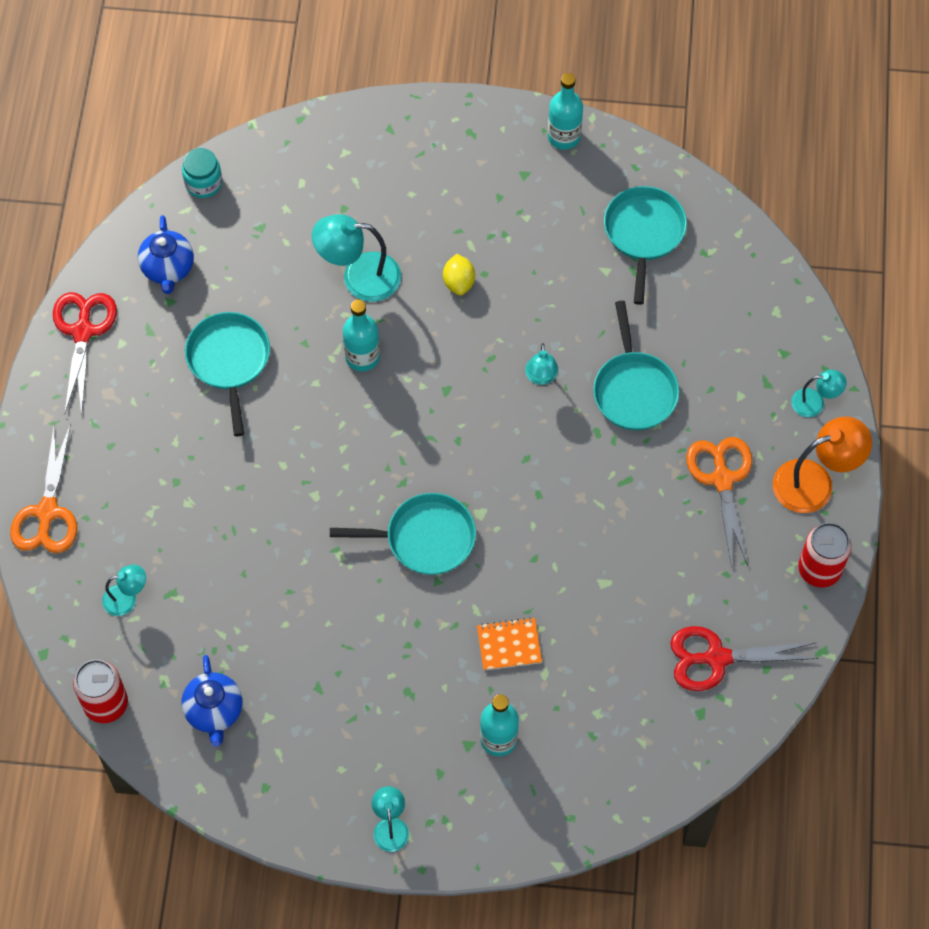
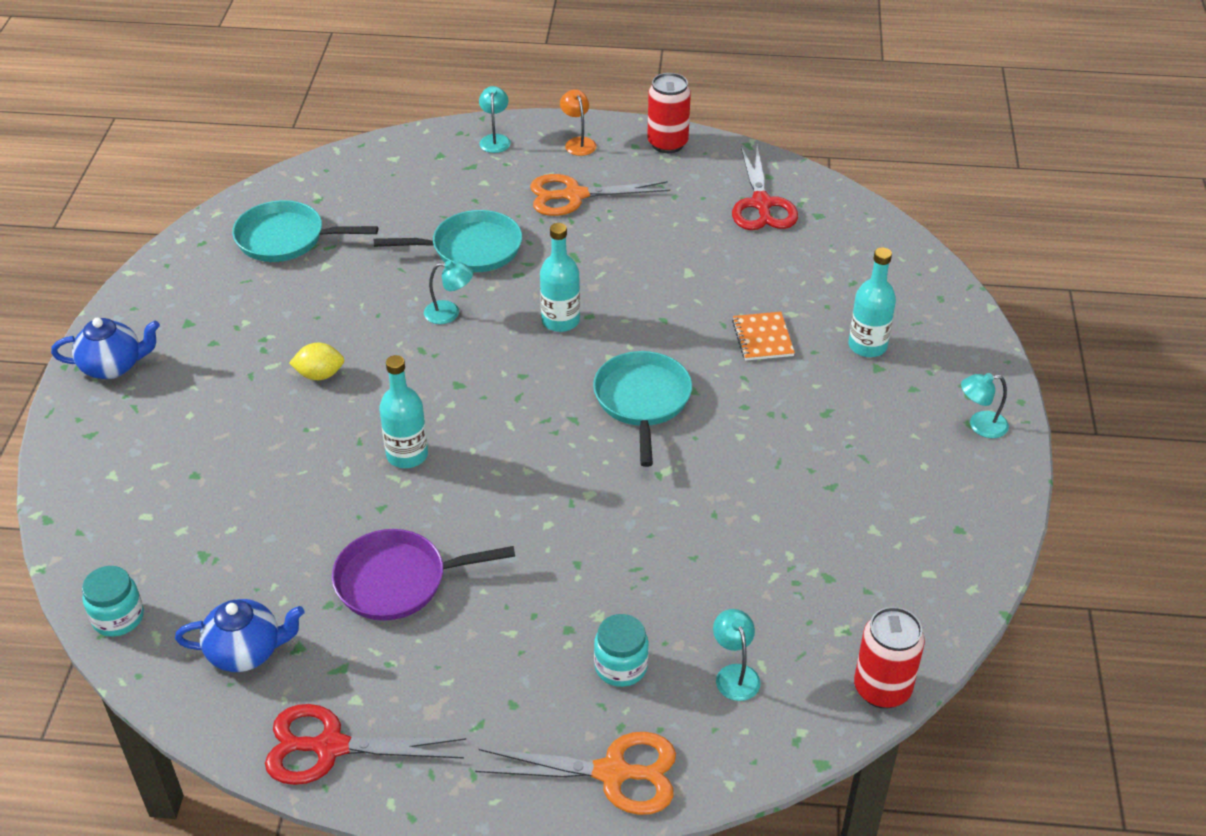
camera: 90 degrees left, 20 degrees down
blue teapot [181,655,242,747] -> blue teapot moved to [51,318,160,379]
turquoise pan [185,312,270,436] -> purple pan [332,529,515,621]
turquoise lamp [312,214,401,302] -> none
turquoise bottle [548,73,583,150] -> turquoise bottle moved to [540,223,580,332]
orange lamp [773,416,872,513] -> orange lamp [560,89,597,156], size x0.56
none -> turquoise jar [594,614,649,687]

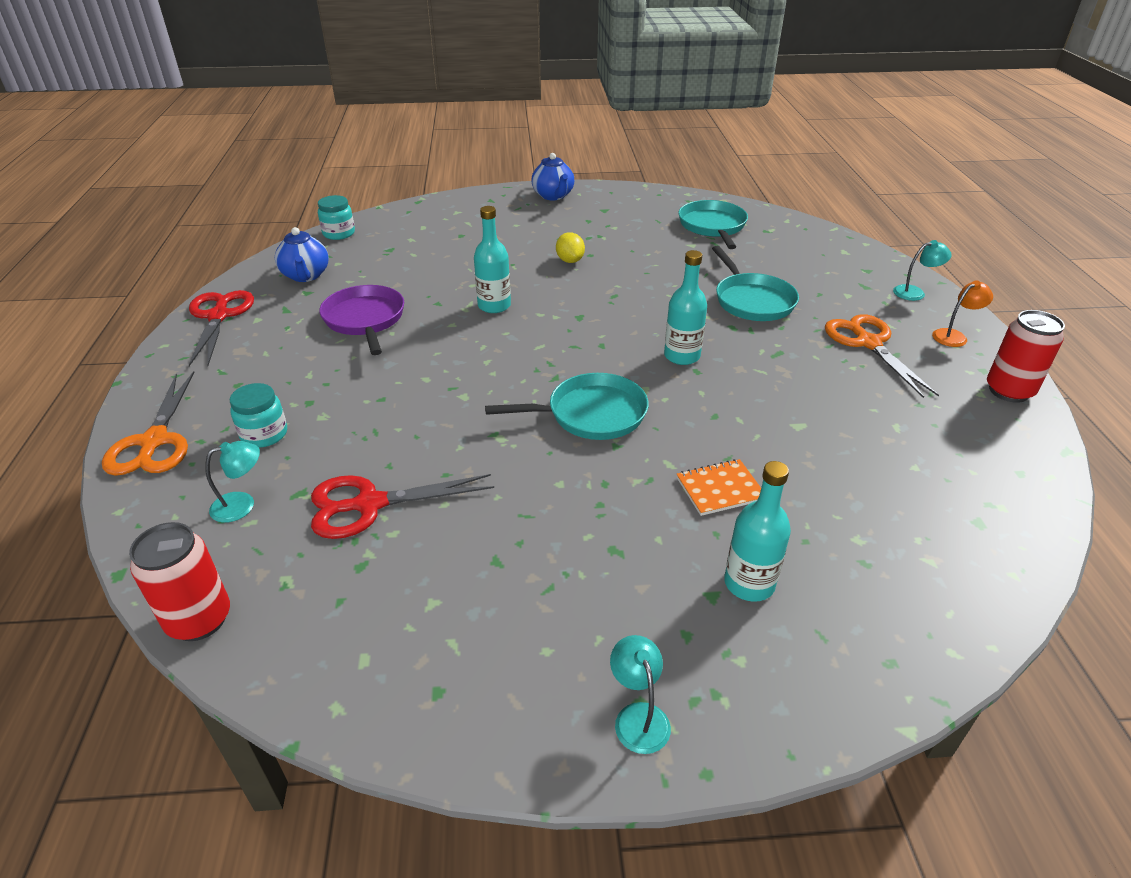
camera: 80 degrees right, 5 degrees down
turquoise lamp [424,260,473,324] -> none
red scissors [732,146,798,230] -> red scissors moved to [311,474,494,539]

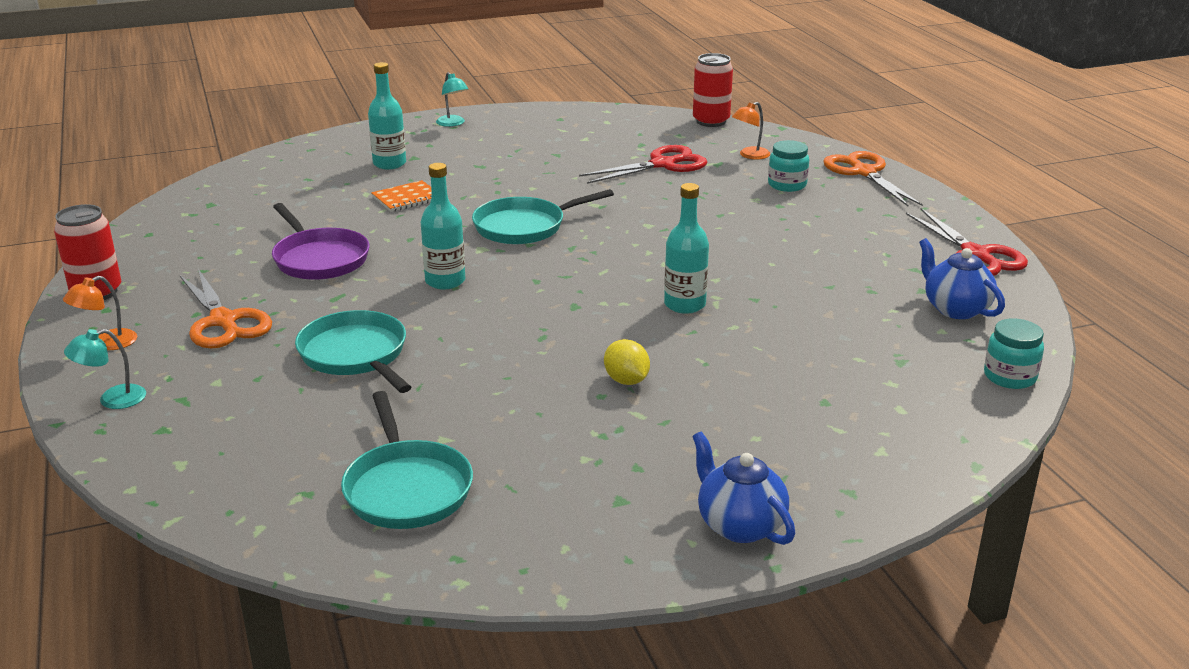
camera: 165 degrees right, 10 degrees down
turquoise lamp [205,441,260,523] -> orange lamp [732,102,770,160]
purple pan [319,285,404,355] -> purple pan moved to [272,203,370,280]

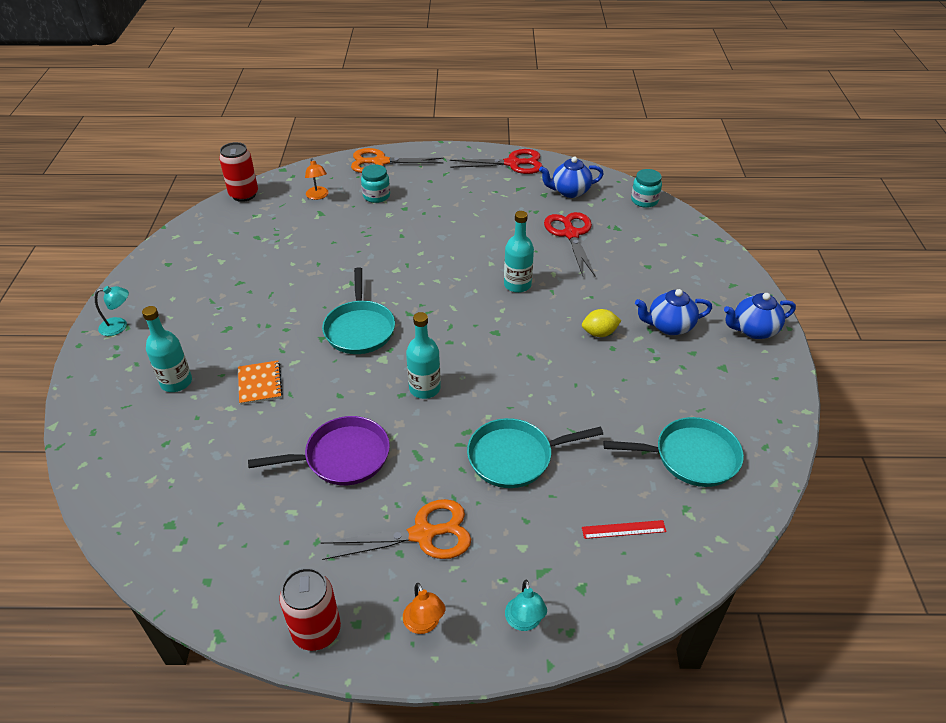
camera: 70 degrees left, 15 degrees up
red scissors [579,145,707,184] -> red scissors moved to [544,212,596,277]
none -> red ruler [582,520,667,539]
none -> blue teapot [635,289,712,335]

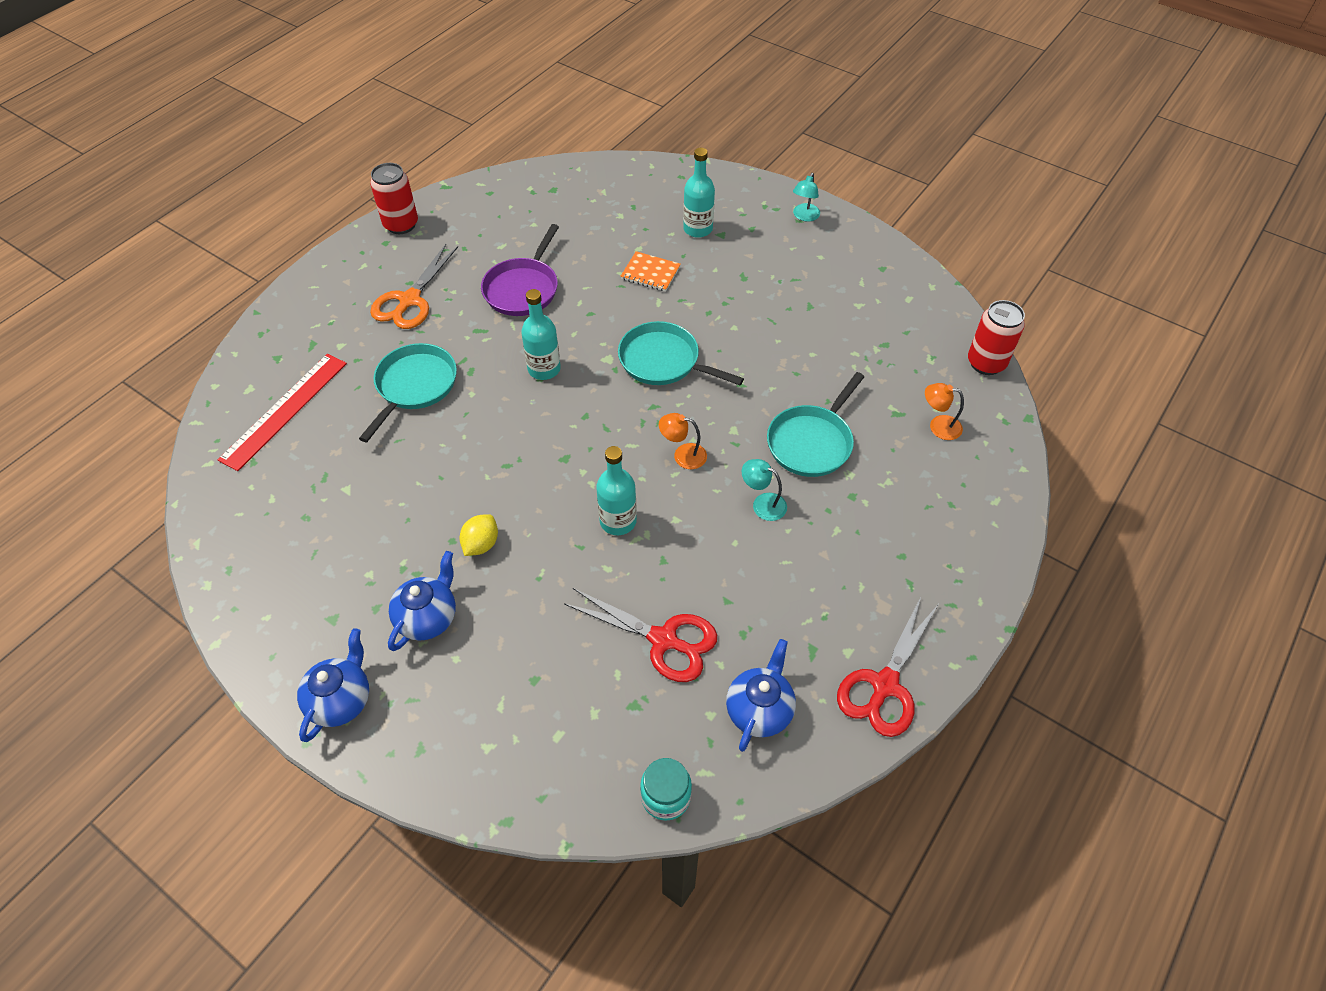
camera: 125 degrees right, 10 degrees up
orange scissors [351,148,444,173] -> none
turquoise jar [361,164,390,203] -> none
orange lamp [403,583,446,634] -> orange lamp moved to [659,413,707,469]
turquoise lamp [505,579,547,631] -> turquoise lamp moved to [742,459,787,521]
red ruler [582,520,667,539] -> red ruler [218,354,347,471], size x2.06
turquoise pan [603,417,744,487] -> turquoise pan moved to [767,372,864,477]

